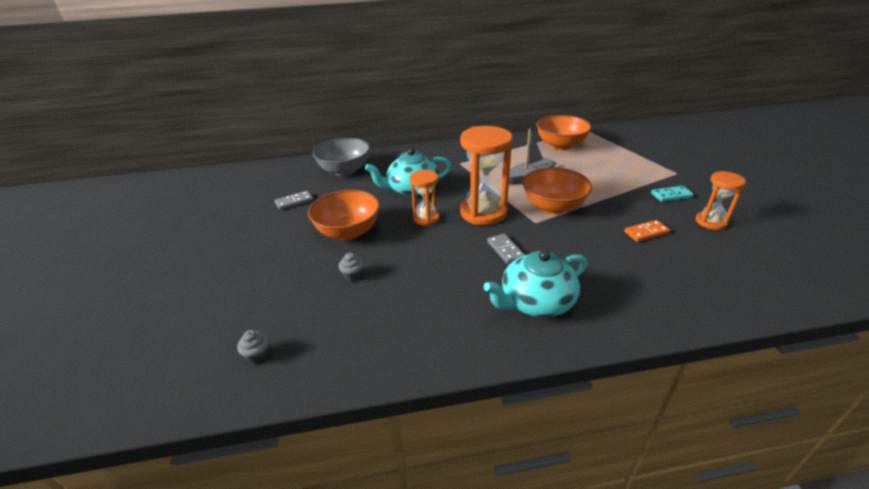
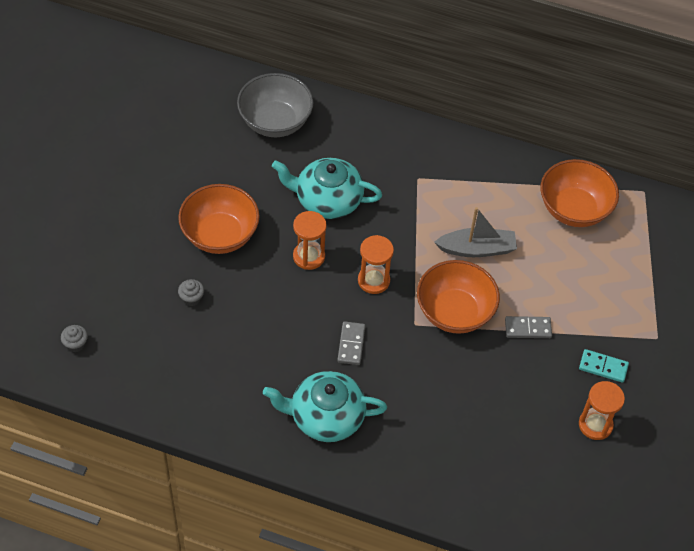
camera: 25 degrees right, 20 degrees up
grey domino [275,191,313,210] -> grey domino moved to [505,316,552,338]
orange hourglass [460,126,513,226] -> orange hourglass [358,235,394,294], size x0.57
orange domino [624,220,670,242] -> none

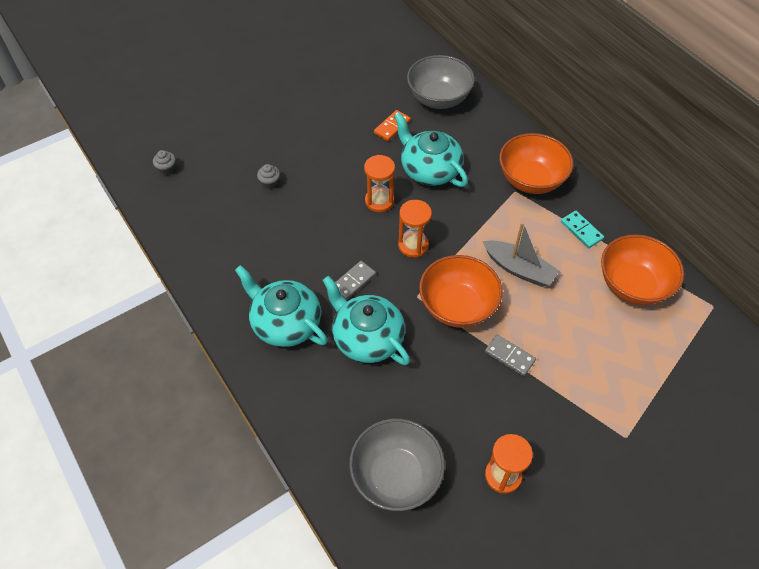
camera: 40 degrees right, 0 degrees up
orange bowl [178,184,260,254] -> orange bowl moved to [499,133,573,194]
turquoise domino [579,349,629,383] -> turquoise domino moved to [561,211,604,248]
none -> turquoise teapot [322,276,410,365]
none -> grey bowl [349,418,445,511]
none -> orange domino [374,110,411,141]

